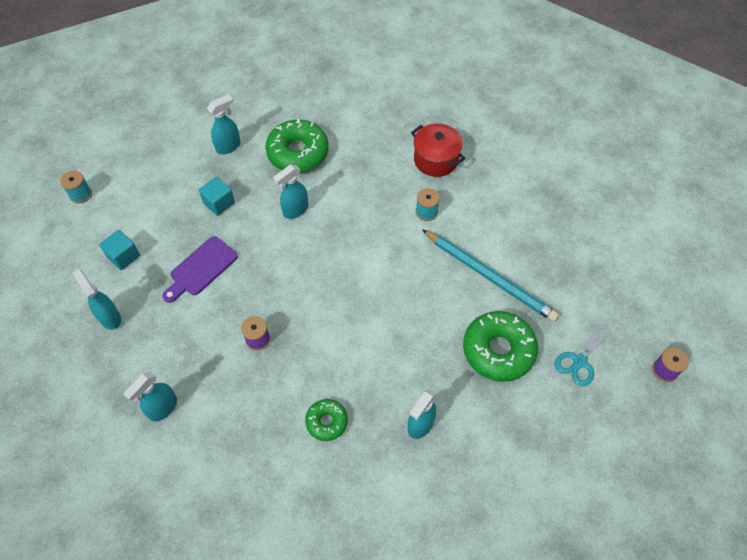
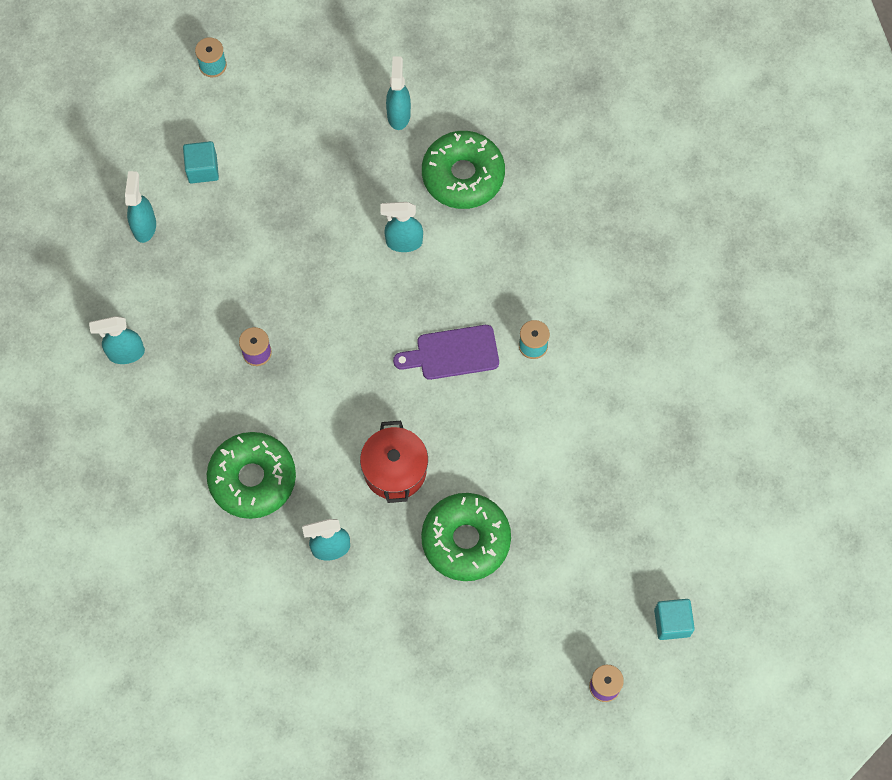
camera: 40 degrees right, 10 degrees up
purple cutting board [162,236,238,303] -> purple cutting board moved to [393,325,499,380]
turquoise cube [199,177,235,216] -> turquoise cube moved to [654,599,695,640]
turquoise spray bottle [207,94,240,154] -> turquoise spray bottle turned 90 degrees counterclockwise [386,56,411,130]
green donut [305,399,348,441] -> green donut [207,432,296,519], size x1.83
red pot [411,123,465,177] -> red pot moved to [360,421,428,503]
turquoise pencil [422,229,559,322] -> none
turquoise scissors [555,321,613,386] -> none

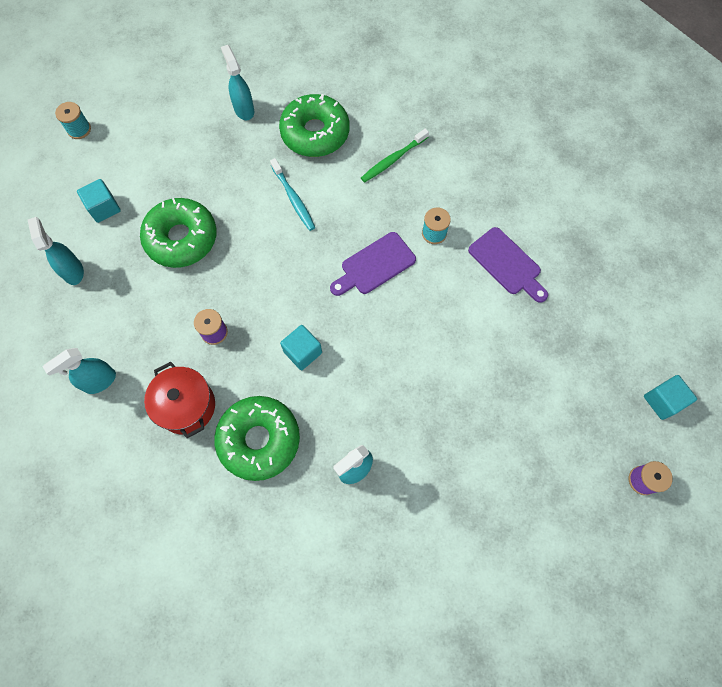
camera: 25 degrees left, 0 degrees up
red pot [360,421,428,503] -> red pot moved to [144,362,215,438]
turquoise spray bottle [381,202,423,252] -> turquoise toothbrush [270,158,315,231]
green donut [421,493,511,581] -> green donut moved to [140,198,217,268]
none -> turquoise cube [280,325,322,370]
none -> green toothbrush [361,128,429,183]
none -> purple cutting board [468,227,548,303]

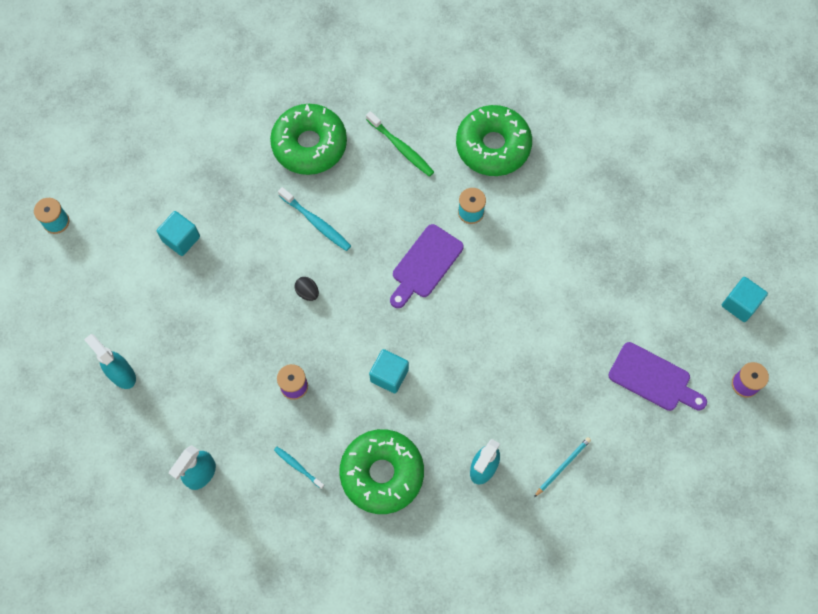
camera: 20 degrees left, 0 degrees up
turquoise cube [77,179,121,223] -> turquoise cube moved to [157,211,200,256]
green donut [140,198,217,268] -> green donut moved to [456,105,532,176]
red pot [144,362,215,438] -> turquoise toothbrush [274,447,325,489]
turquoise spray bottle [221,45,254,120] -> none
green toothbrush [361,128,429,183] -> green toothbrush turned 75 degrees counterclockwise [366,111,434,177]
purple cutting board [468,227,548,303] -> purple cutting board moved to [609,342,707,411]
none -> black egg [294,277,319,301]
none -> turquoise pencil [534,437,591,497]

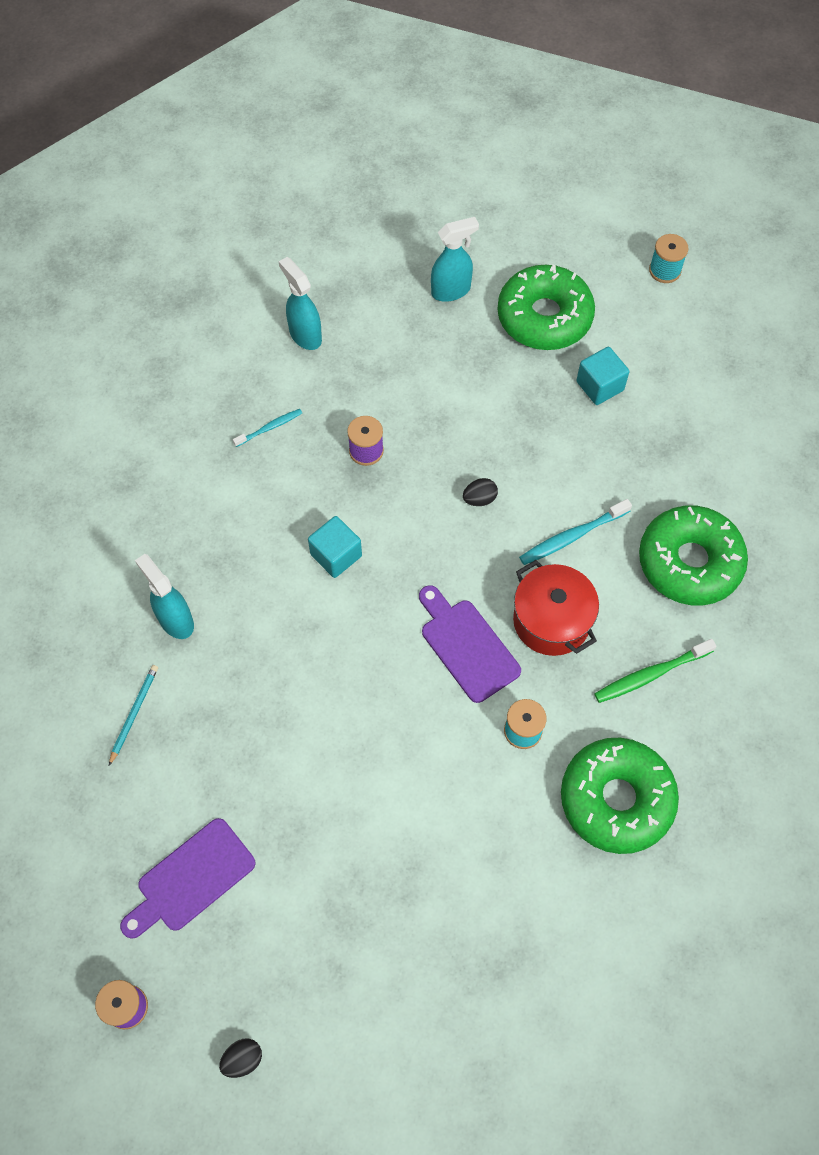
camera: 110 degrees right, 5 degrees down
green donut [339,429,424,514] -> green donut moved to [497,264,595,350]
turquoise pencil [534,437,591,497] -> turquoise pencil turned 135 degrees counterclockwise [109,665,158,765]
turquoise cube [722,277,768,322] -> black egg [219,1038,262,1078]
none -> red pot [513,560,599,656]

